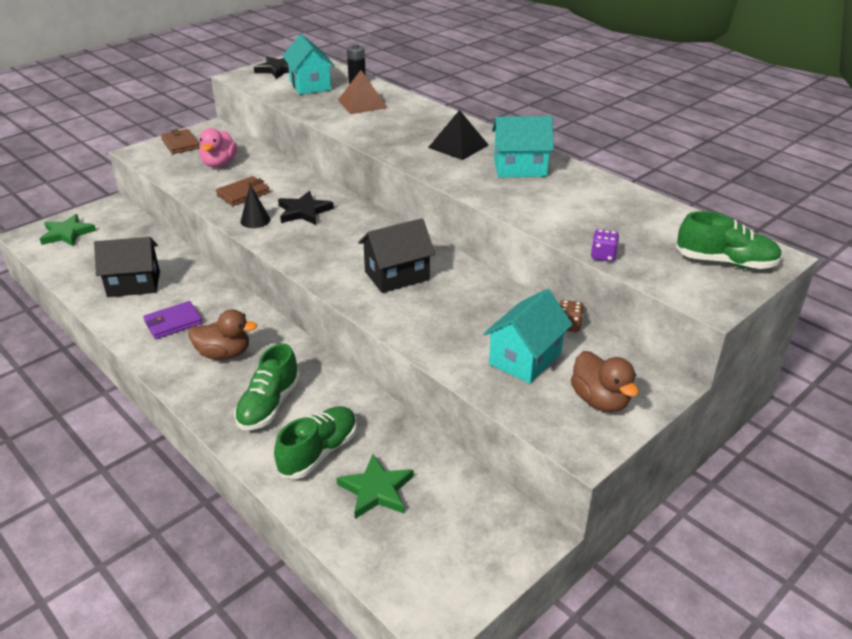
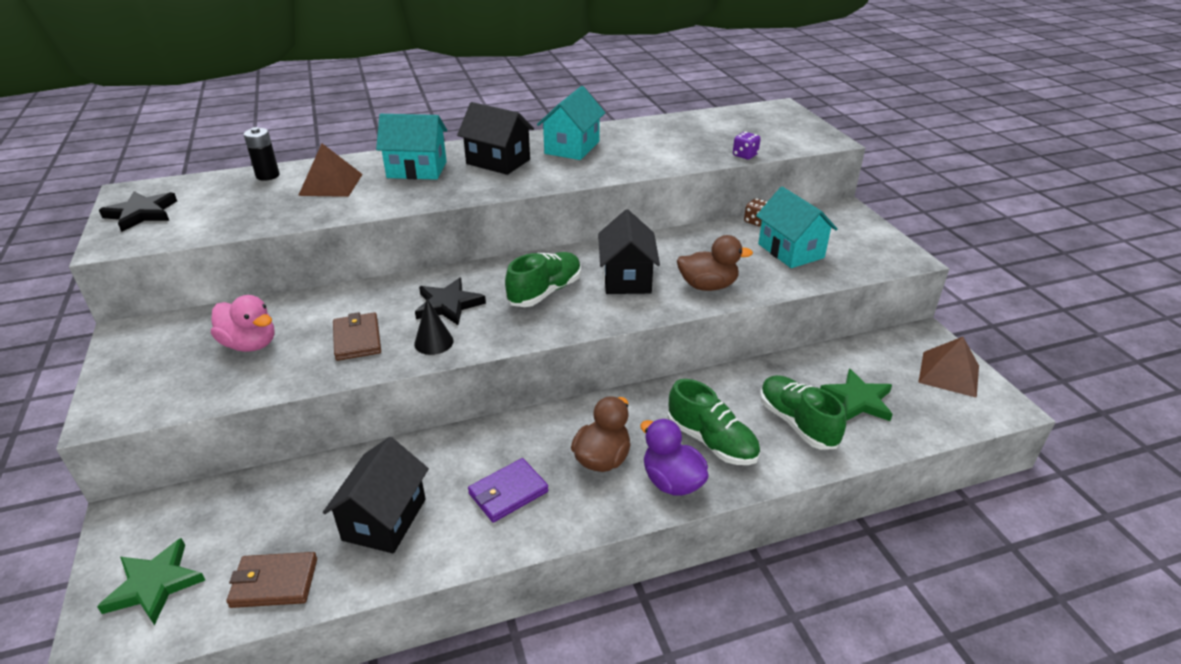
camera: 65 degrees left, 0 degrees up
purple wallet [143,301,203,339] -> purple wallet turned 60 degrees clockwise [468,458,549,523]
brown wallet [161,129,200,154] -> brown wallet moved to [227,552,317,608]
turquoise house [283,34,335,95] -> turquoise house moved to [376,114,447,180]
black pyramid [428,110,488,160] -> black house [457,102,534,175]
brown duck [571,351,638,412] -> brown duck moved to [677,235,753,291]
green shoe [676,211,782,269] -> green shoe moved to [505,252,581,307]
none -> purple duck [640,419,709,496]
none -> brown pyramid [918,337,979,398]

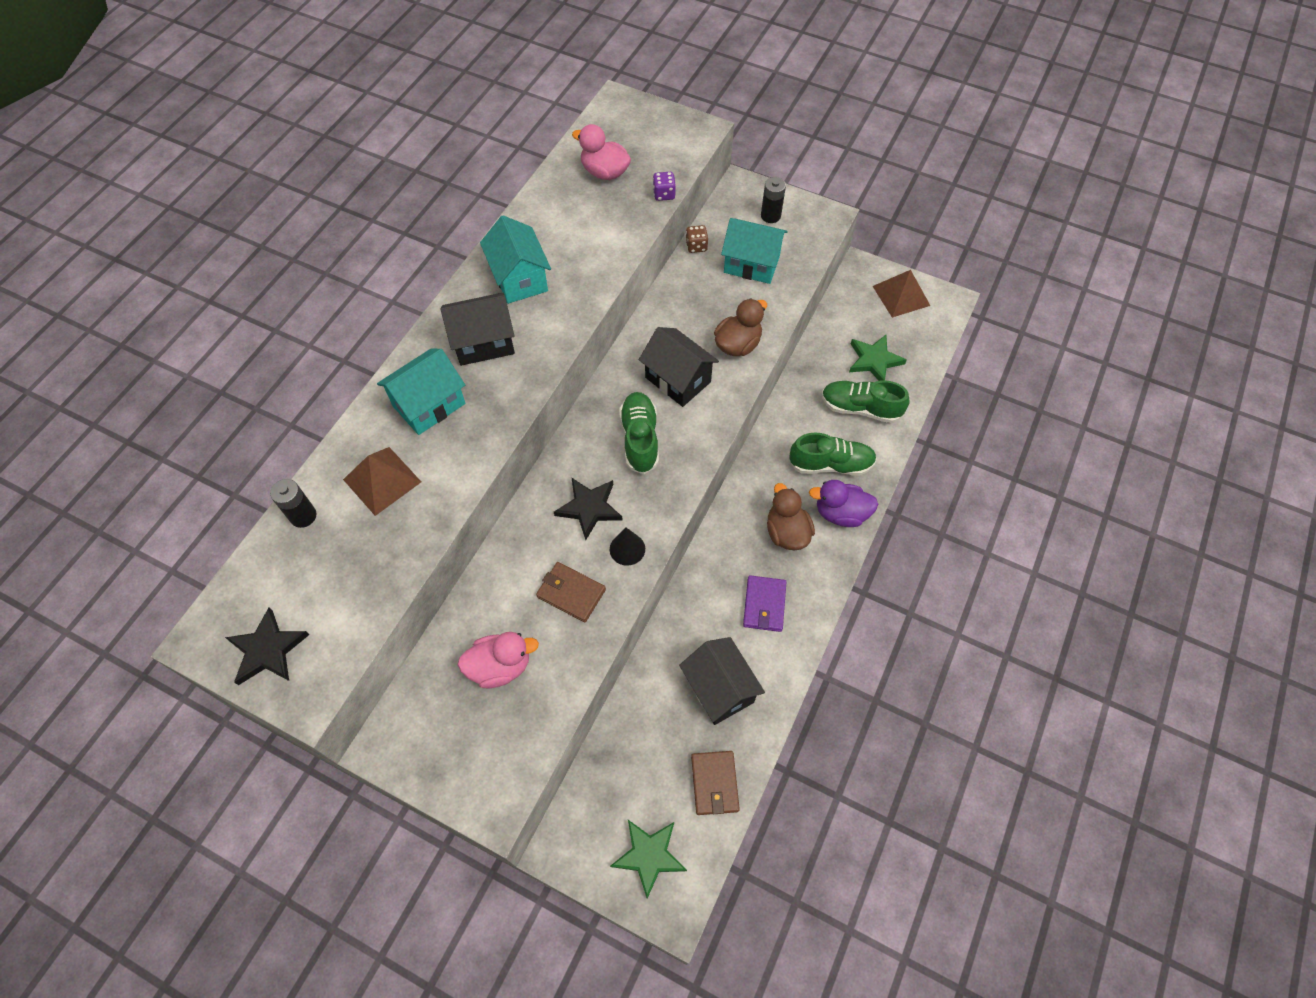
camera: 45 degrees left, 25 degrees up
brown wallet [227,552,317,608] -> brown wallet turned 45 degrees counterclockwise [691,751,740,815]
none -> pink duck [572,124,631,180]
none -> black battery [761,177,786,223]

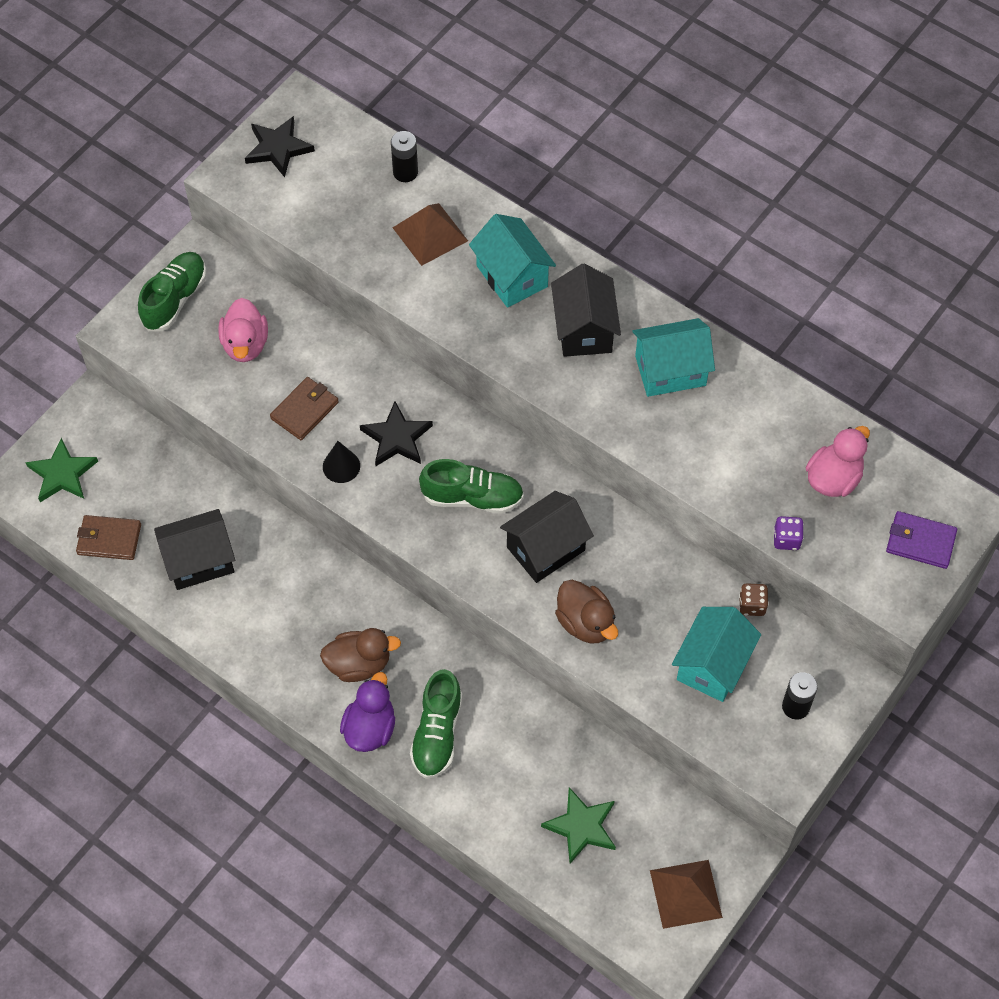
camera: 100 degrees right, 0 degrees up
purple wallet [743,575,786,632] -> purple wallet moved to [886,511,957,569]
green shoe [821,380,910,423] -> green shoe moved to [138,252,206,331]

